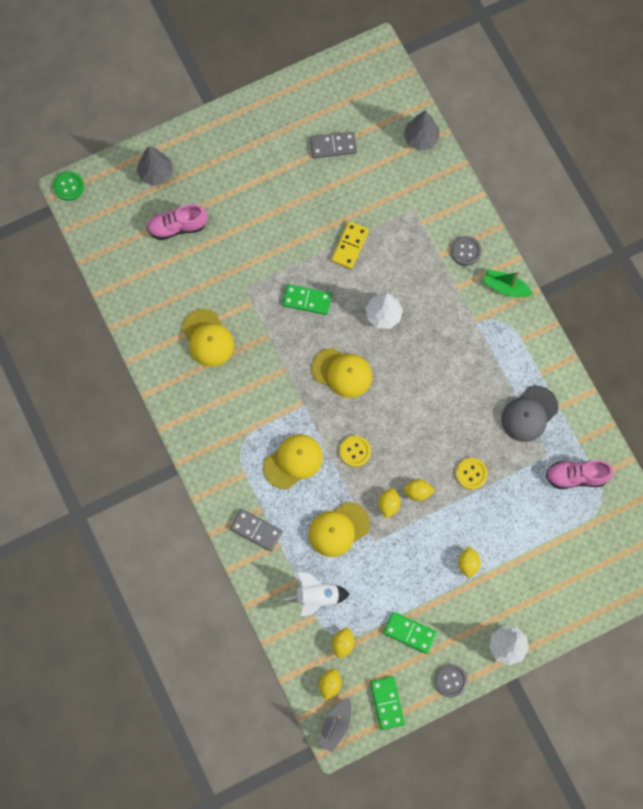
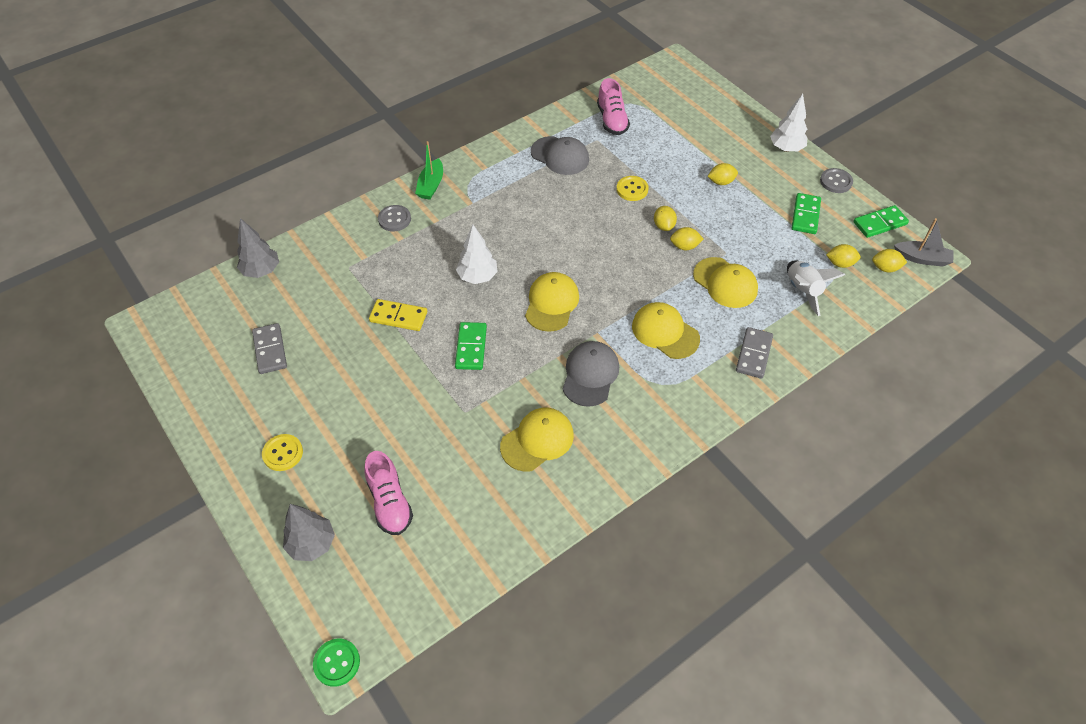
camera: 100 degrees left, 20 degrees down
yellow button [339,436,371,467] -> yellow button moved to [262,434,303,471]
none -> grey cap [562,341,619,407]

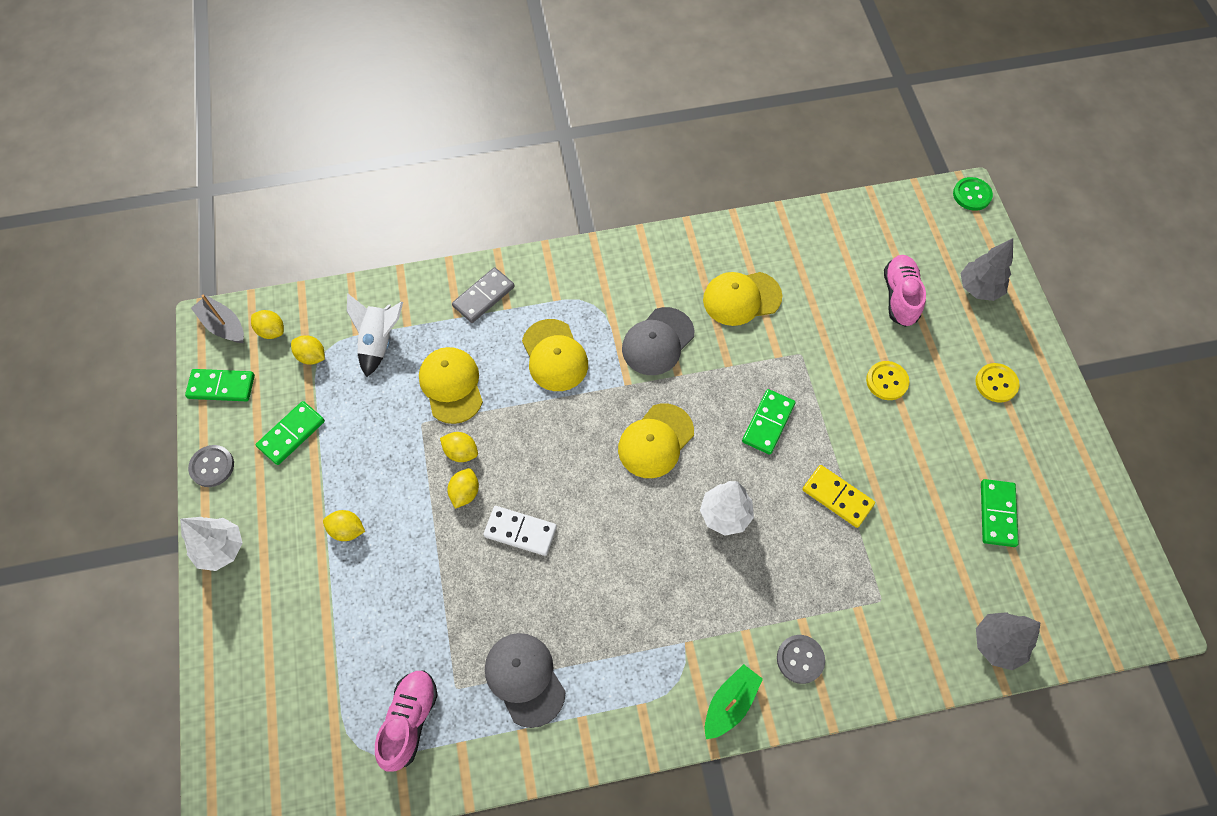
camera: 155 degrees left, 10 degrees up
grey domino [252,323,287,374] -> green domino [981,479,1019,547]
yellow button [616,176,649,201] -> yellow button moved to [866,361,910,400]
none -> white domino [483,506,557,556]

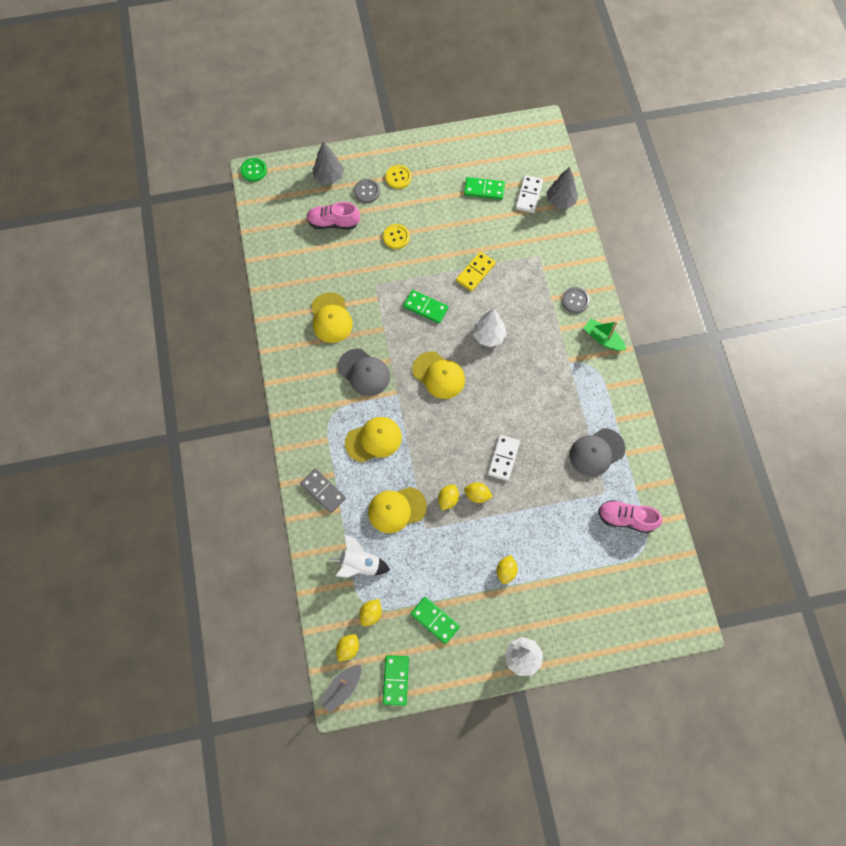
camera: 90 degrees left, 5 degrees up
grey button [188,445,234,487] -> grey button moved to [354,179,380,203]
none -> white domino [516,175,543,213]

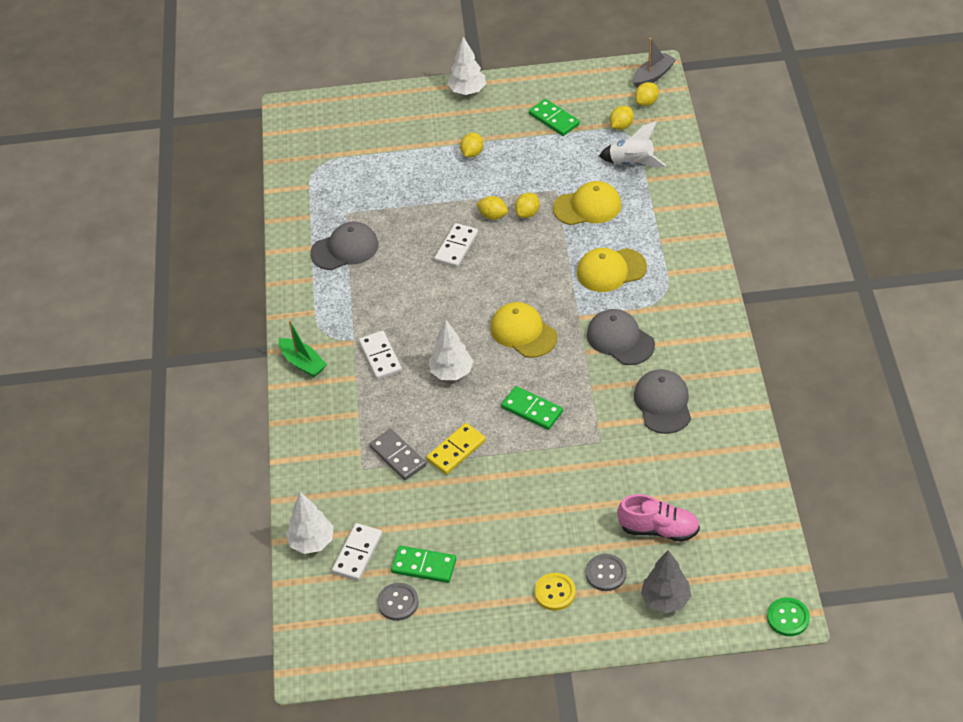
camera: 170 degrees left, 20 degrees down
grey domino [300,469,346,513] -> grey domino moved to [369,429,426,480]
yellow cap [311,292,353,343] -> grey cap [634,369,691,434]
yellow button [383,224,410,249] -> none
green domino [383,655,409,706] -> none
grey tree [547,167,578,209] -> white tree [286,492,333,554]
grey button [562,287,590,313] -> grey button moved to [377,583,419,621]
pink shoe [598,500,662,533] -> none
none -> white domino [359,331,402,380]

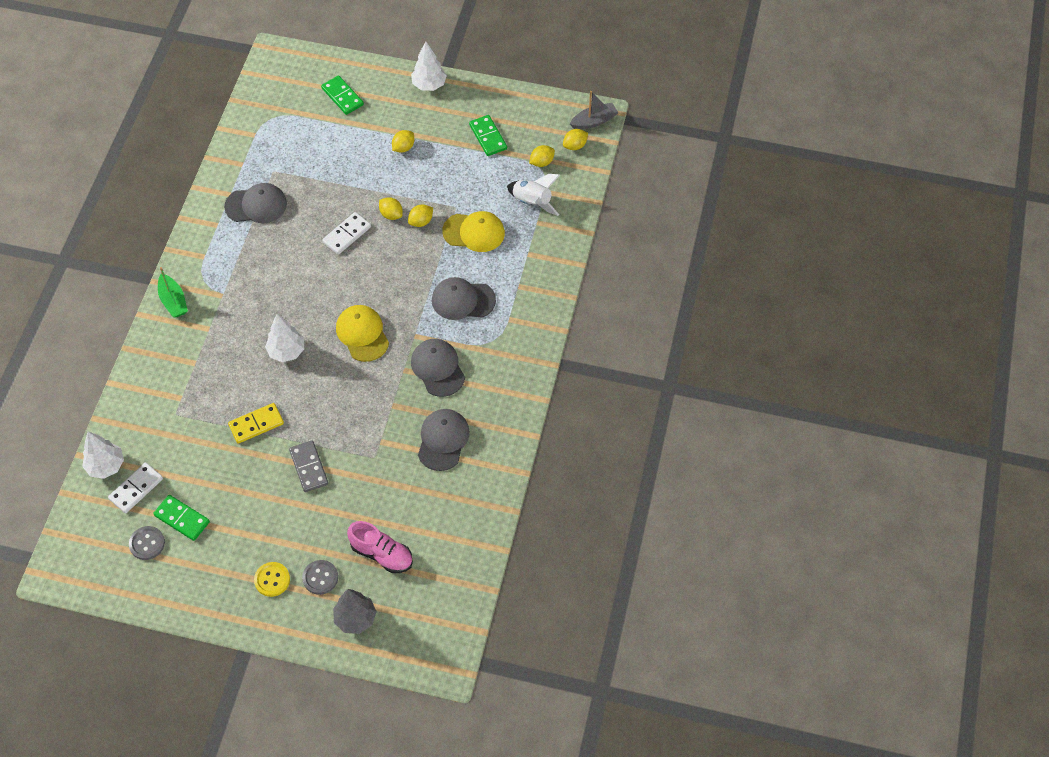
camera: 15 degrees right, 10 degrees up
white domino [359,331,402,380] -> none
grey domino [369,429,426,480] -> grey domino moved to [289,440,328,492]
green domino [501,386,563,430] -> green domino moved to [321,76,364,115]
yellow cap [577,248,647,292] -> grey cap [432,277,496,320]
green button [767,597,810,636] -> none

